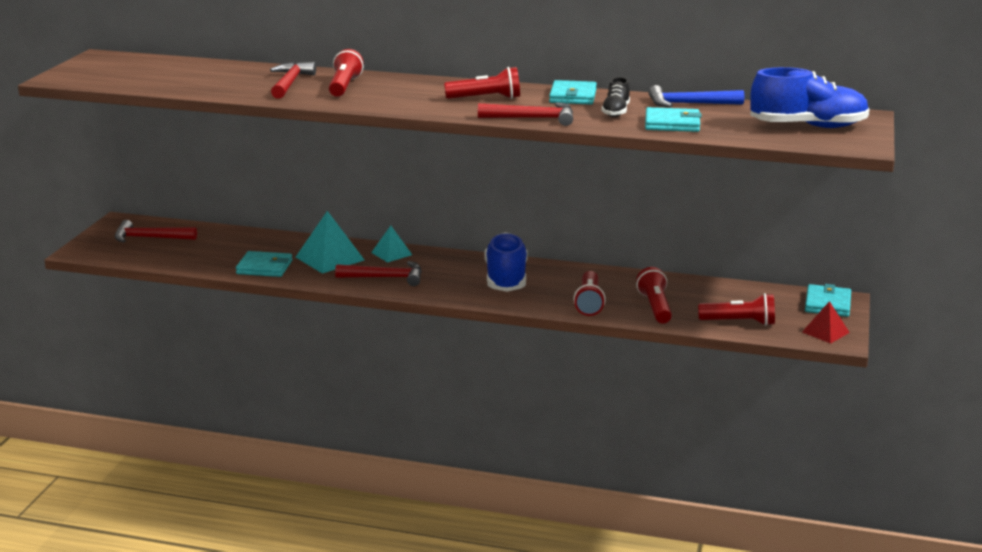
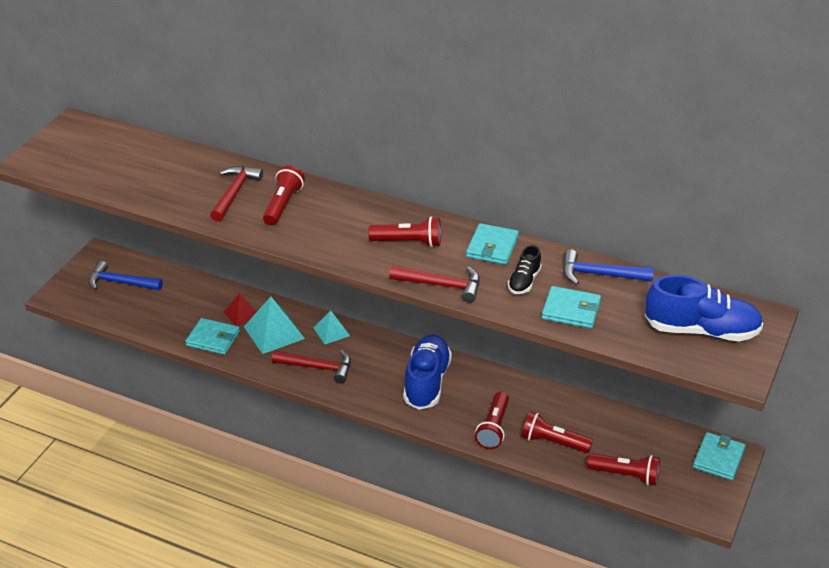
camera: 10 degrees right, 15 degrees up
red hammer [115,220,197,243] -> blue hammer [89,261,163,290]
red flashlight [636,267,672,324] -> red flashlight turned 75 degrees counterclockwise [522,412,593,453]
red pyramid [802,301,850,344] -> red pyramid moved to [224,293,256,326]

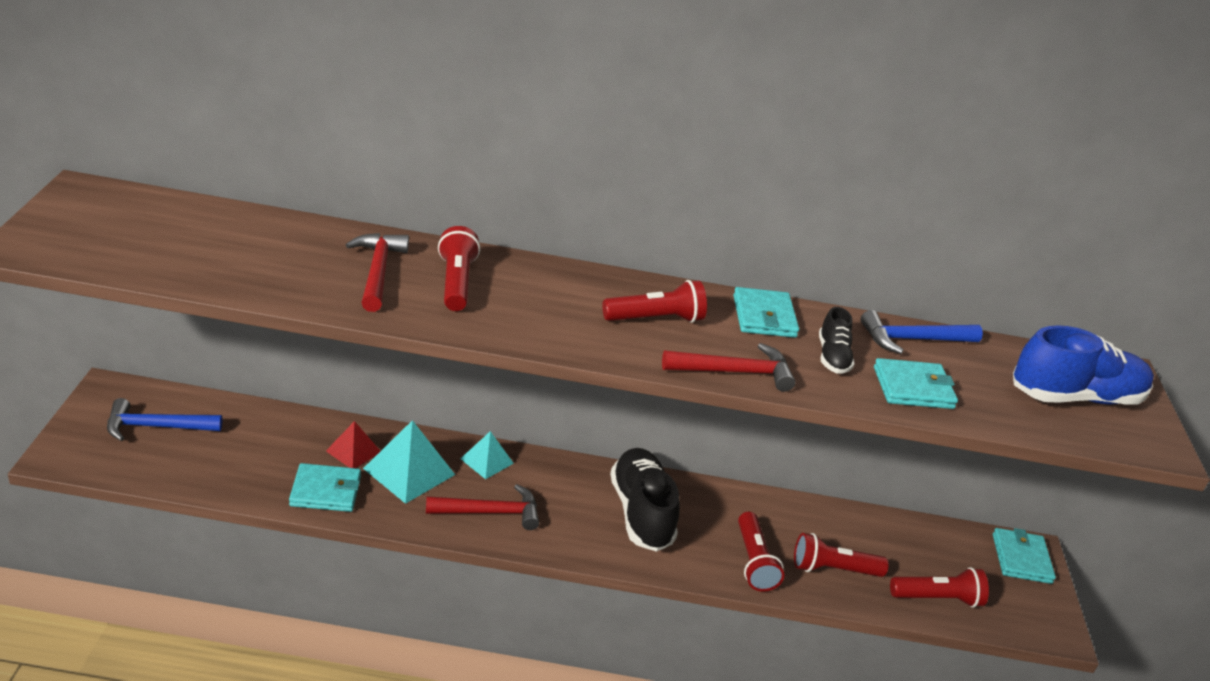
camera: 25 degrees left, 5 degrees down
blue shoe [403,335,452,410] -> black shoe [610,448,680,552]

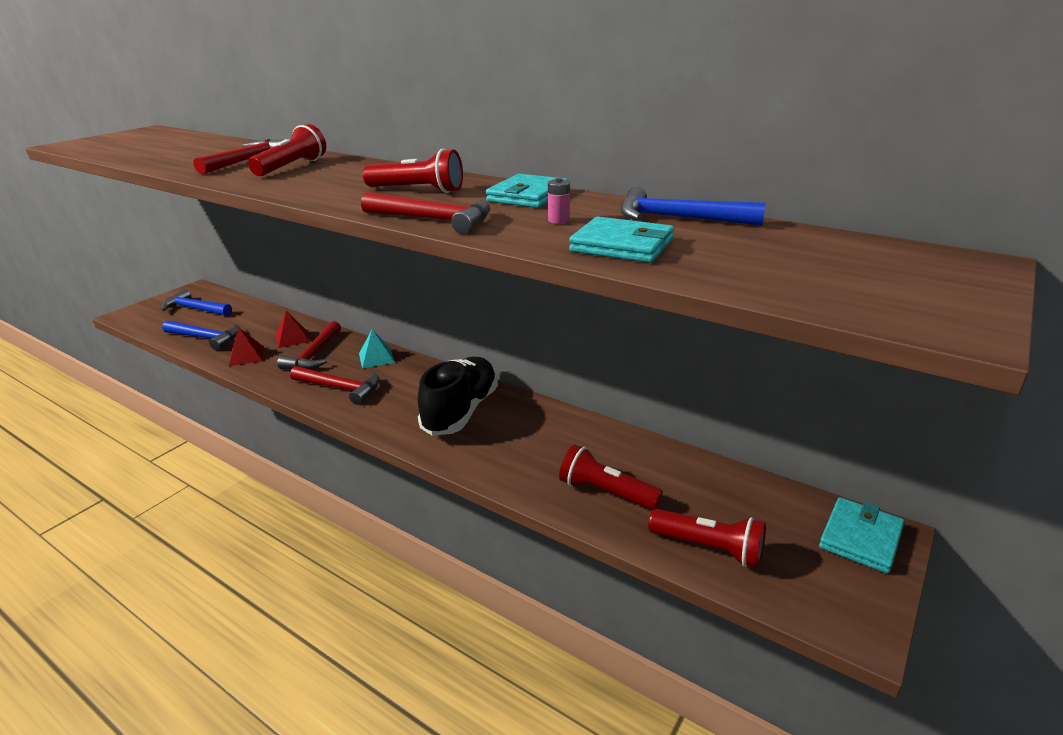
camera: 35 degrees right, 5 degrees down
turquoise wallet [289,463,361,512] -> red pyramid [229,328,264,366]
turquoise pyramid [363,420,455,504] -> red hammer [277,321,341,369]
red flashlight [738,512,784,592] -> none
black shoe [819,307,854,374] -> pink battery [548,178,570,224]
blue shoe [1013,325,1154,405] -> none
none -> blue hammer [162,320,239,350]

